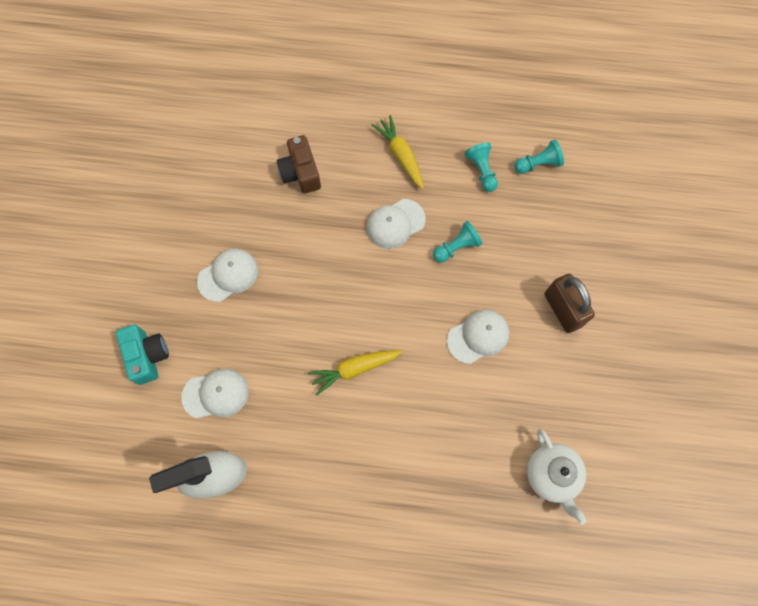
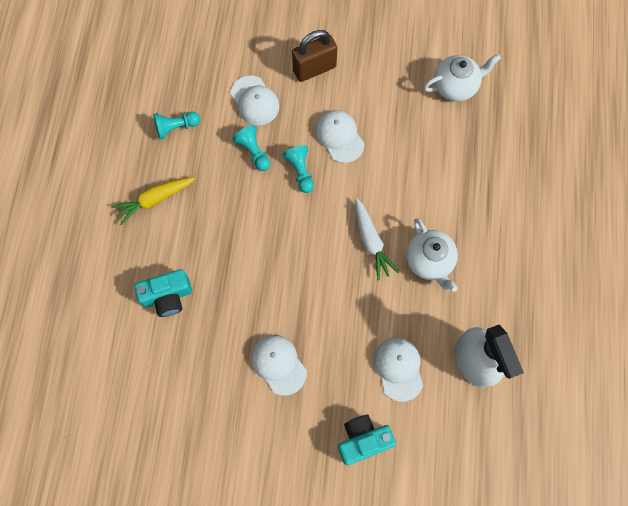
camera: 90 degrees left, 0 degrees up
brown camera [277,135,321,194] -> turquoise camera [134,269,192,317]
yellow carrot [308,350,403,396] -> white carrot [355,198,399,281]
white cap [366,199,426,249] -> white cap moved to [231,75,279,125]
turquoise pawn [514,140,564,174] -> turquoise pawn moved to [283,145,314,193]
none -> white teapot [406,218,458,292]

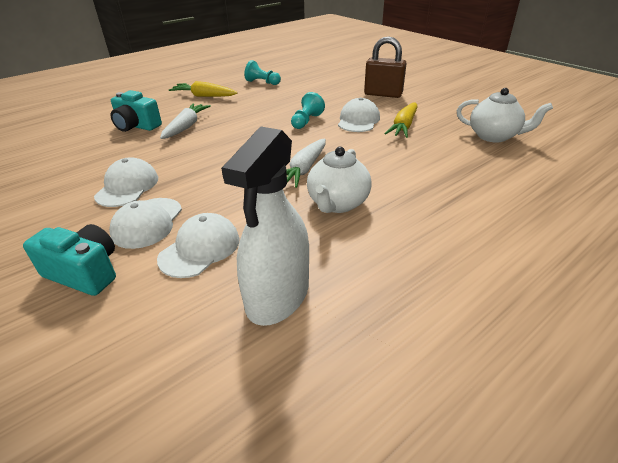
camera: 45 degrees right, 35 degrees down
white cap [231,75,279,125] -> white cap moved to [109,198,182,249]
turquoise pawn [232,125,270,171] -> none
none -> white carrot [160,104,211,139]
none -> yellow carrot [384,103,417,138]

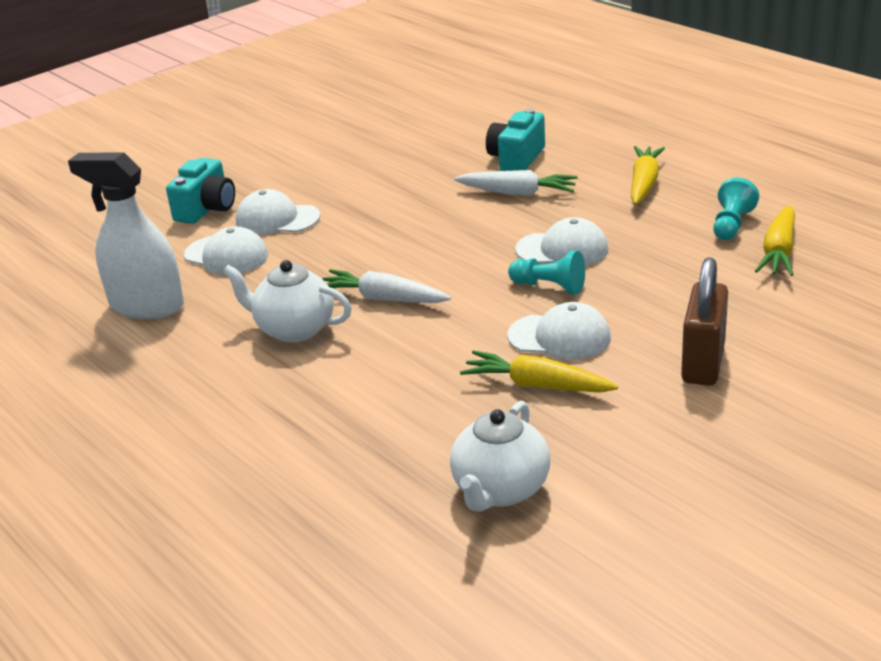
camera: 90 degrees right, 5 degrees down
white cap [94,157,158,207] -> white cap moved to [515,217,609,266]
none -> yellow carrot [755,205,795,276]

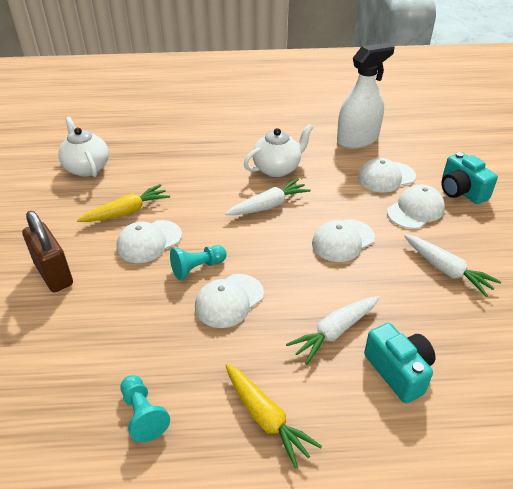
camera: 125 degrees right, 10 degrees up
yellow carrot [755,205,795,276] -> none
none -> white cap [312,219,375,262]
none -> white carrot [404,234,501,297]

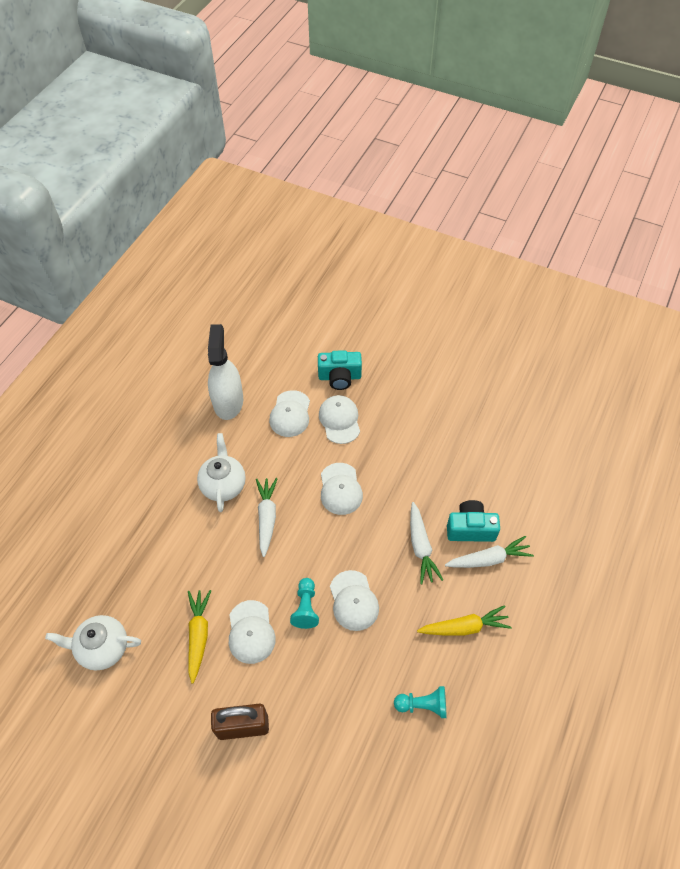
camera: 60 degrees left, 15 degrees up
white carrot [404,234,501,297] -> white carrot moved to [445,536,534,568]

